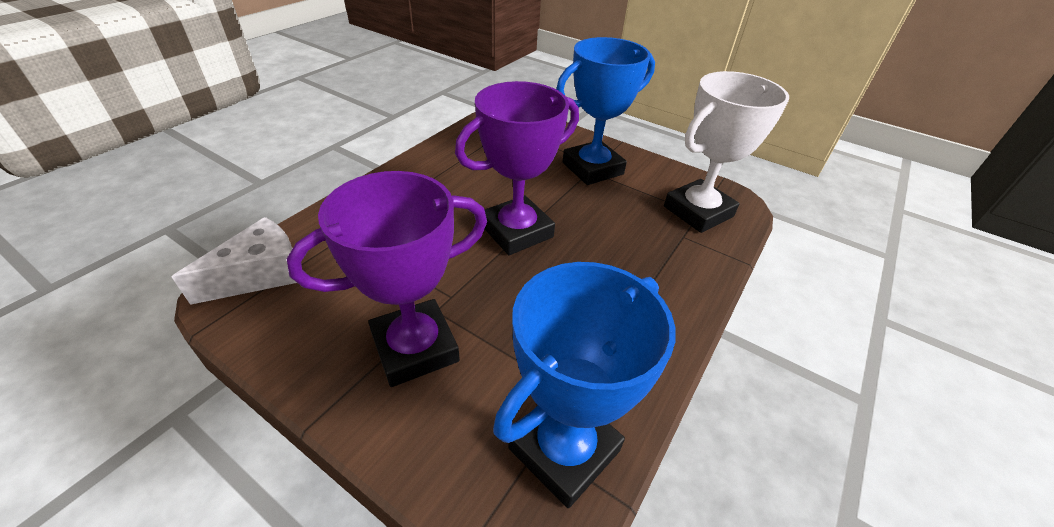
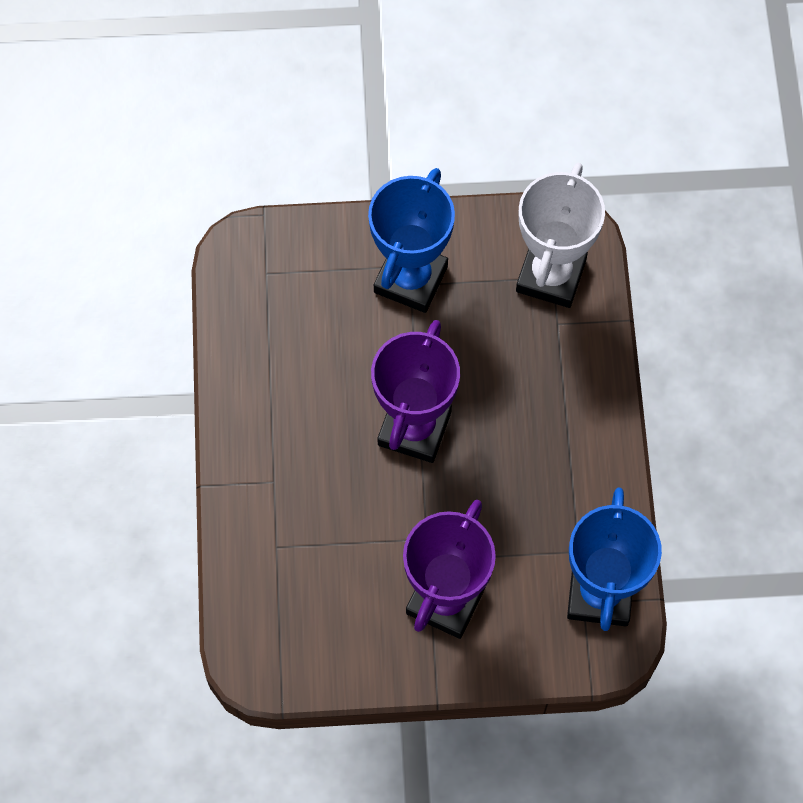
camera: 35 degrees left, 25 degrees up
white cheese [172,217,297,305] -> none

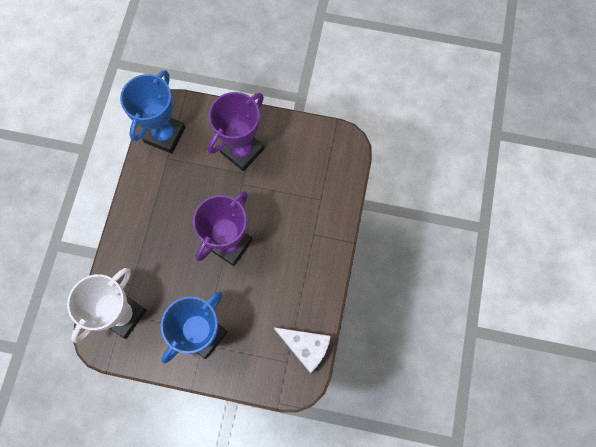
camera: 165 degrees left, 5 degrees up
none -> white cheese [274,327,331,374]

